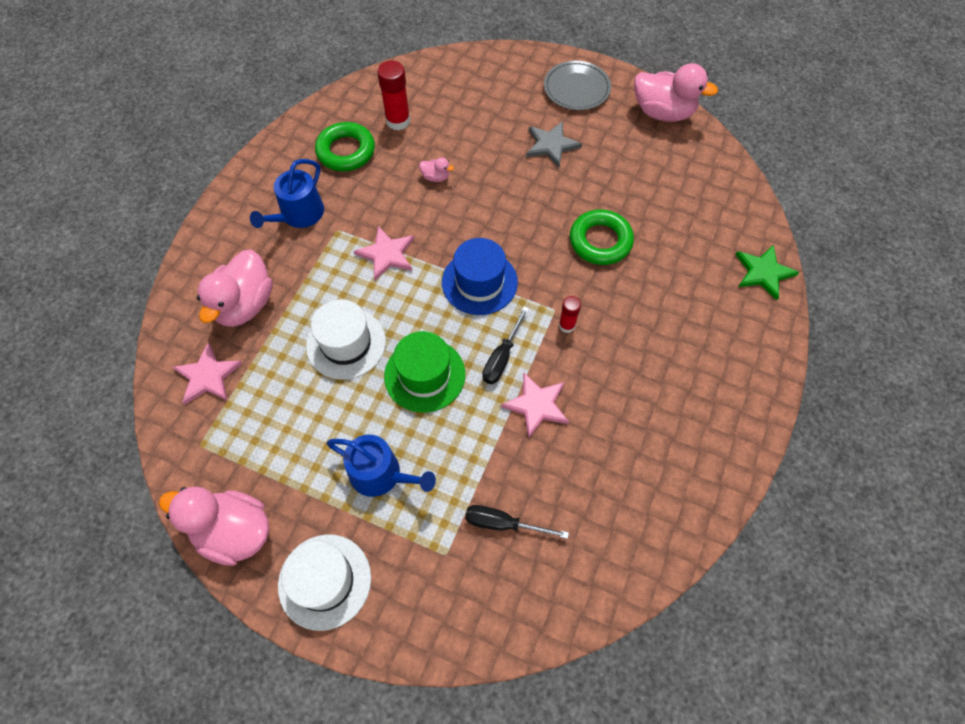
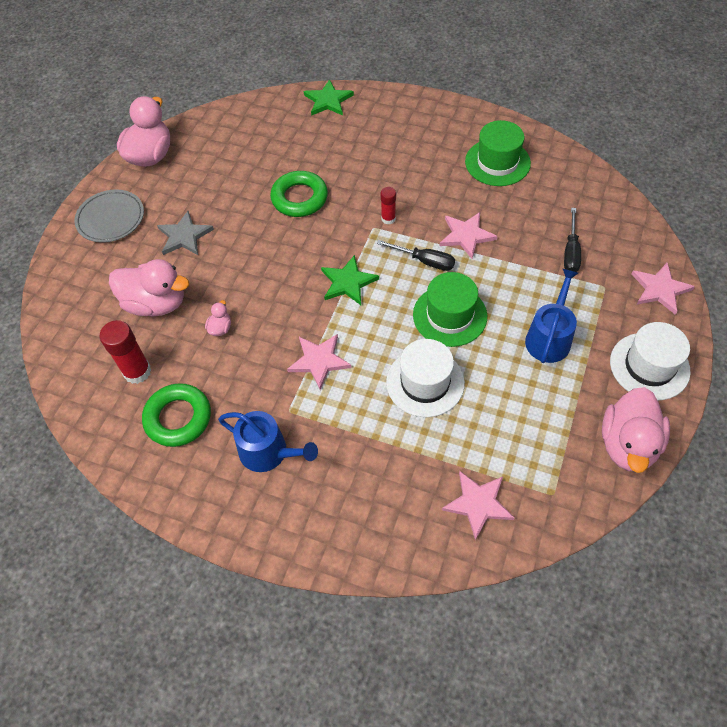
camera: 90 degrees left, 5 degrees down
pink duck [197,250,273,327] -> pink duck moved to [109,259,189,316]
blue hat [442,238,518,315] -> green star [321,255,379,305]
none -> green hat [465,120,531,186]
none -> pink star [632,263,695,315]

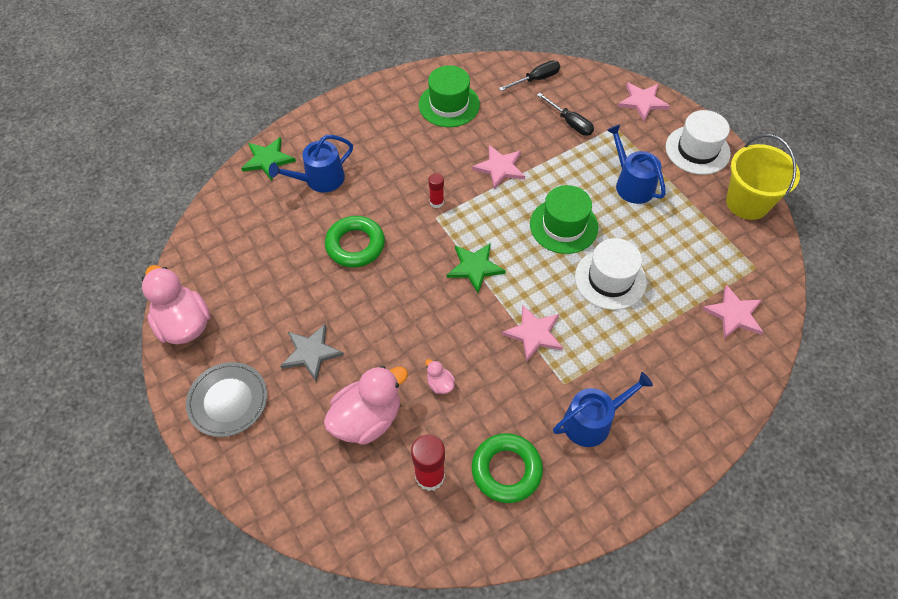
camera: 55 degrees left, 0 degrees up
black screwdriver [377,240,455,271] -> black screwdriver moved to [499,60,560,91]
pink duck [602,387,670,473] -> yellow bucket [726,134,800,220]
none -> blue watering can [269,135,353,192]

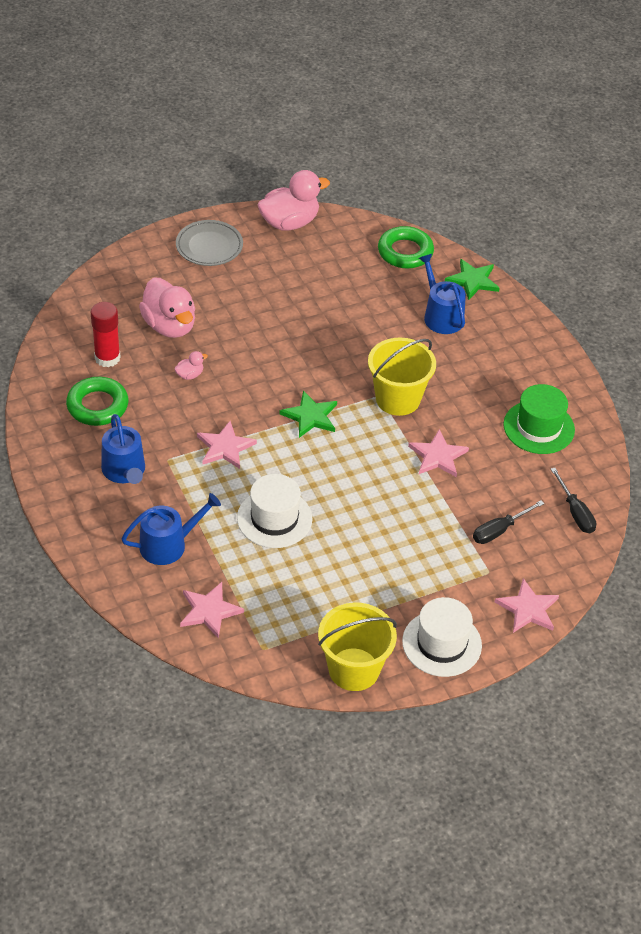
camera: 95 degrees right, 10 degrees down
grey star [280,323,344,382] -> none
green ring [325,216,385,268] -> green ring moved to [378,226,434,269]
red glue stick [429,173,444,208] -> yellow bucket [368,337,436,416]
green hat [530,185,598,254] -> none
blue watering can [607,124,666,204] -> blue watering can moved to [121,493,221,565]

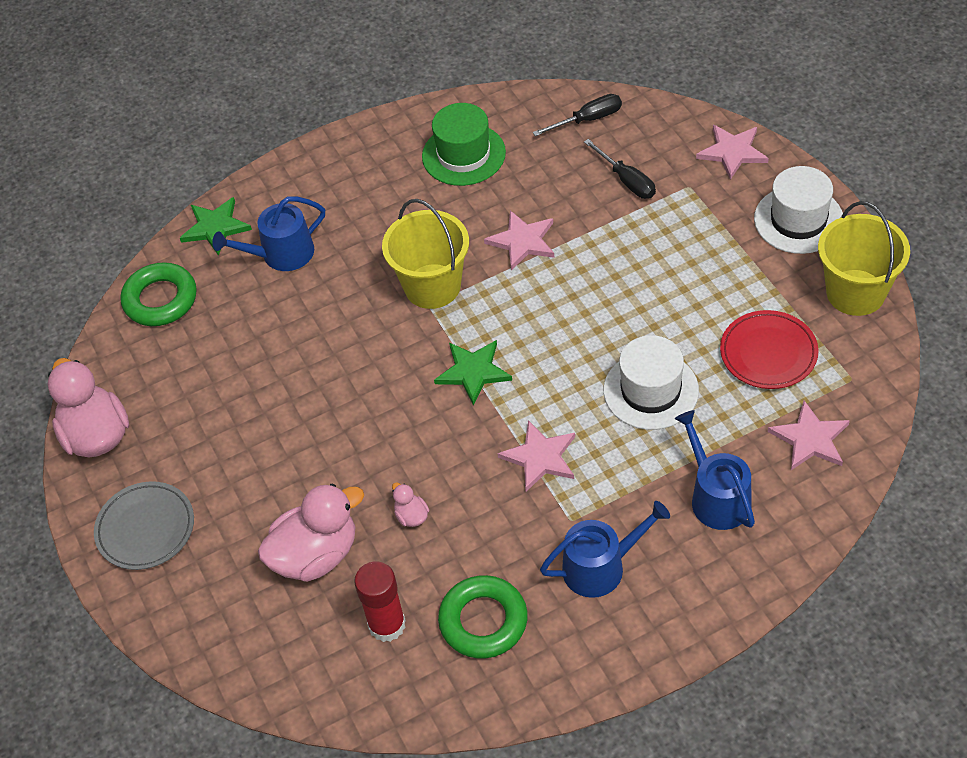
camera: 85 degrees left, 5 degrees up
none -> red plate [720,310,819,389]

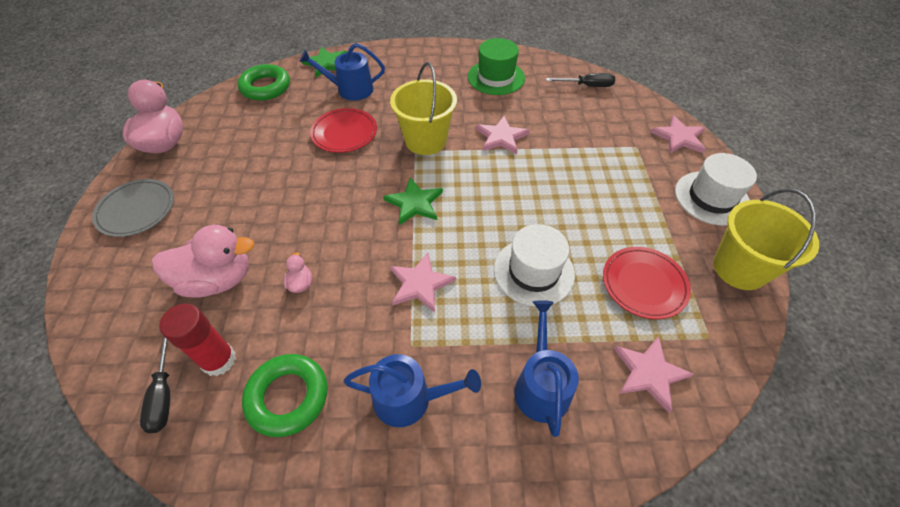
camera: 20 degrees right, 0 degrees up
black screwdriver [584,139,656,199] -> black screwdriver moved to [140,335,170,433]
none -> red plate [310,108,377,153]

